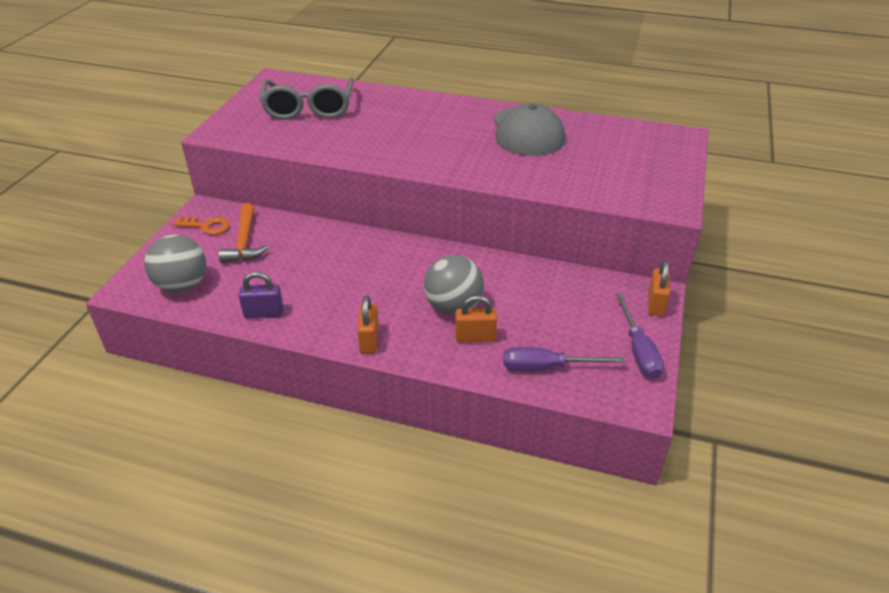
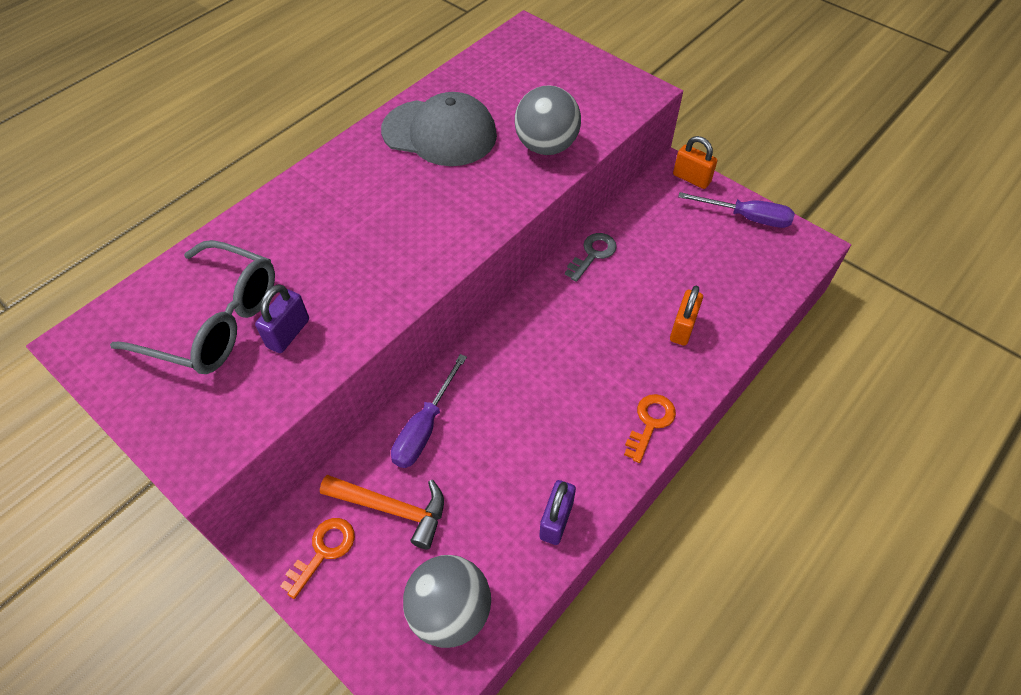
camera: 65 degrees left, 15 degrees up
orange padlock [357,295,379,354] -> orange key [624,394,676,463]
grey ball [424,255,484,315] -> grey ball moved to [515,85,581,155]
purple screwdriver [503,347,625,371] -> purple screwdriver moved to [391,354,467,468]
none -> purple padlock [255,284,309,353]
none -> grey key [565,233,617,282]

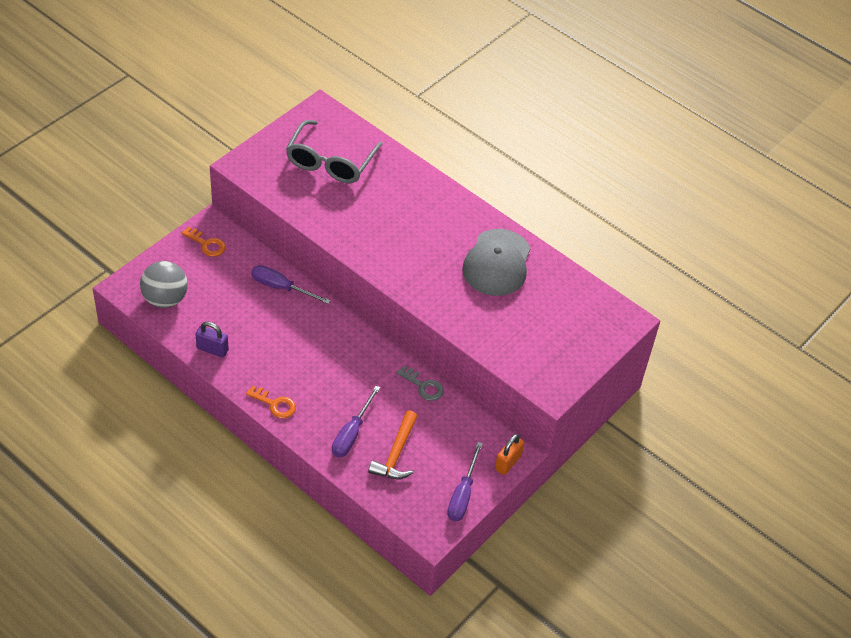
camera: 85 degrees right, 5 degrees down
purple padlock [255,284,309,353] -> none
orange hammer [320,475,444,550] -> orange hammer moved to [368,410,418,479]
grey ball [515,85,581,155] -> none
orange padlock [670,286,703,346] -> purple screwdriver [332,386,380,457]

